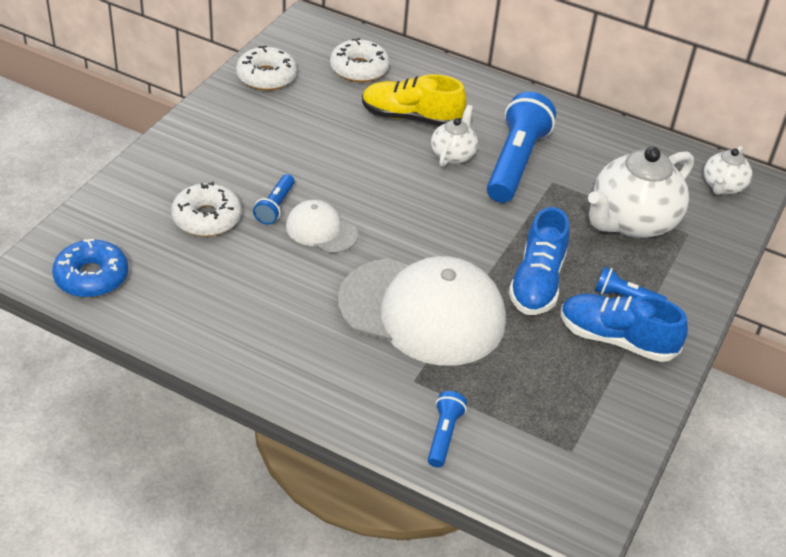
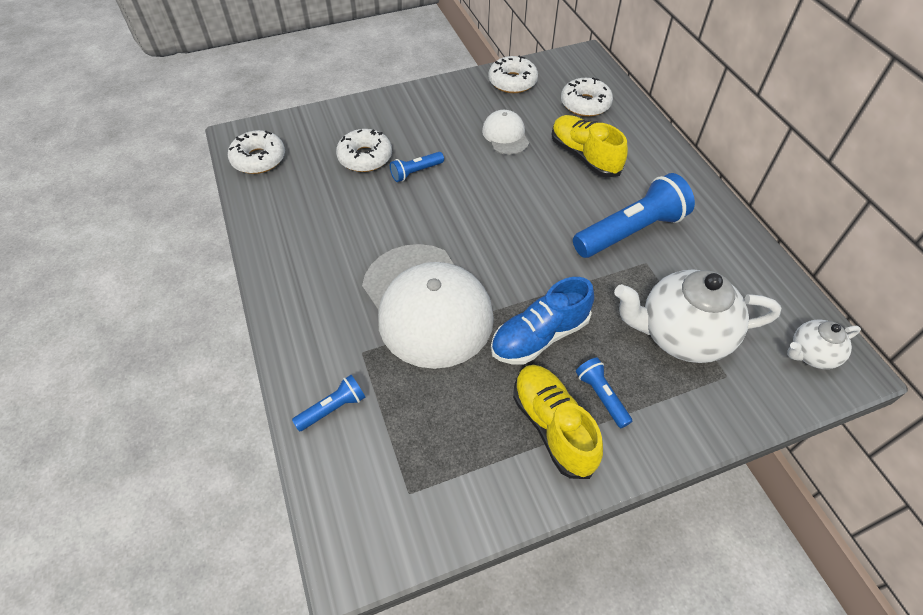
camera: 45 degrees right, 10 degrees up
blue donut [52,239,128,298] -> white donut [228,130,285,174]
white cap [286,200,358,253] -> white cap moved to [482,110,529,155]
white teapot [431,105,478,167] -> none
blue shoe [561,293,688,362] -> yellow shoe [513,365,603,479]

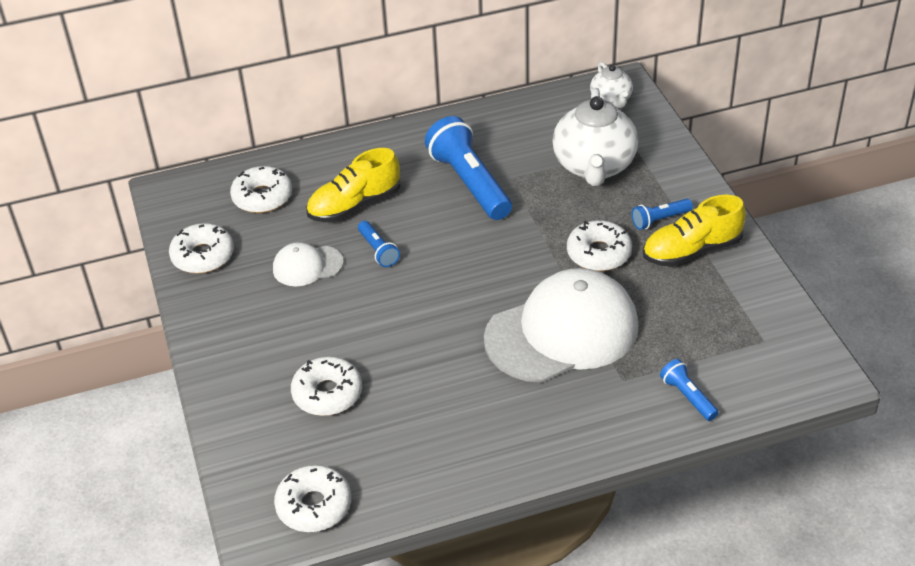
camera: 85 degrees left, 10 degrees down
blue flashlight [390,152,444,182] -> blue flashlight moved to [358,221,400,267]
blue shoe [491,277,594,365] -> white donut [567,220,632,271]

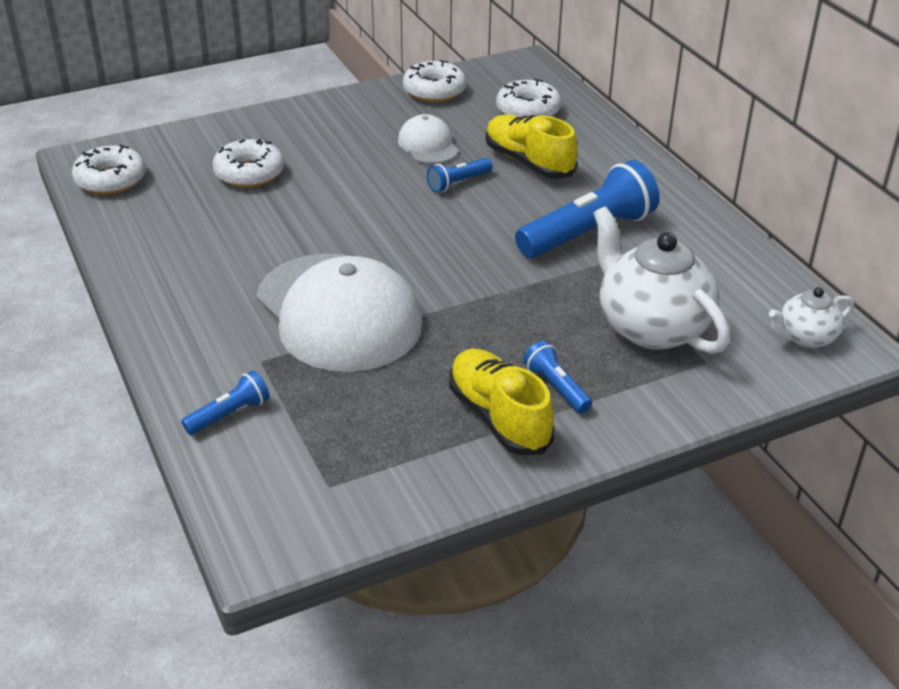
camera: 80 degrees right, 5 degrees down
white teapot [553,88,638,186] -> white teapot turned 60 degrees clockwise [593,206,730,354]
white donut [567,220,632,271] -> none

